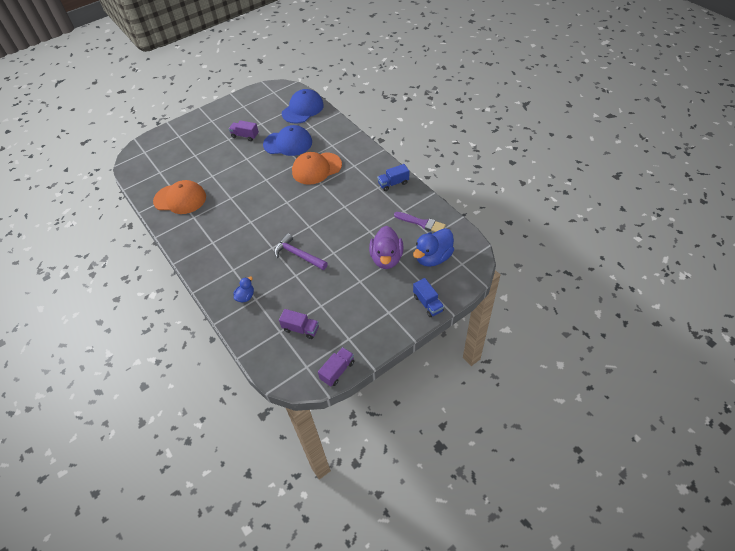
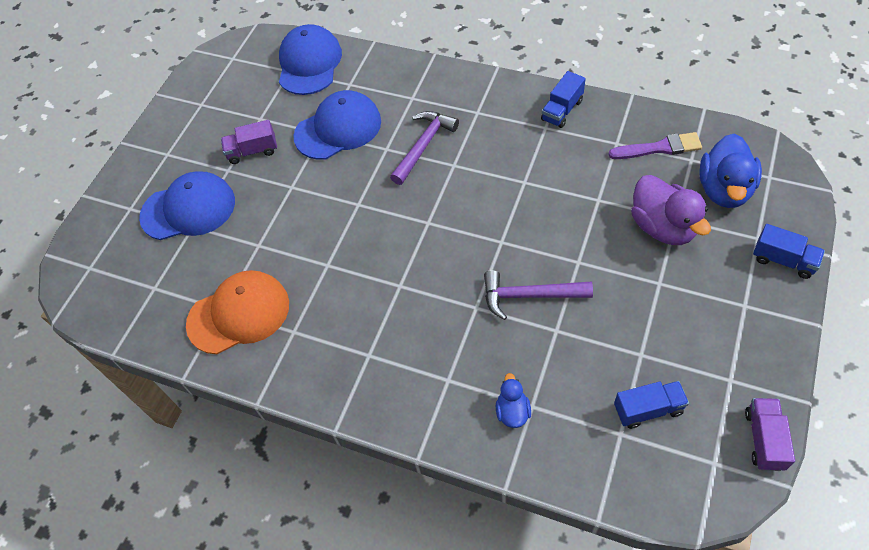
camera: 30 degrees left, 5 degrees up
purple truck [279,309,319,339] -> blue truck [614,381,689,429]
orange cap [292,152,342,185] -> purple hammer [390,111,459,185]
none -> blue cap [139,171,235,240]

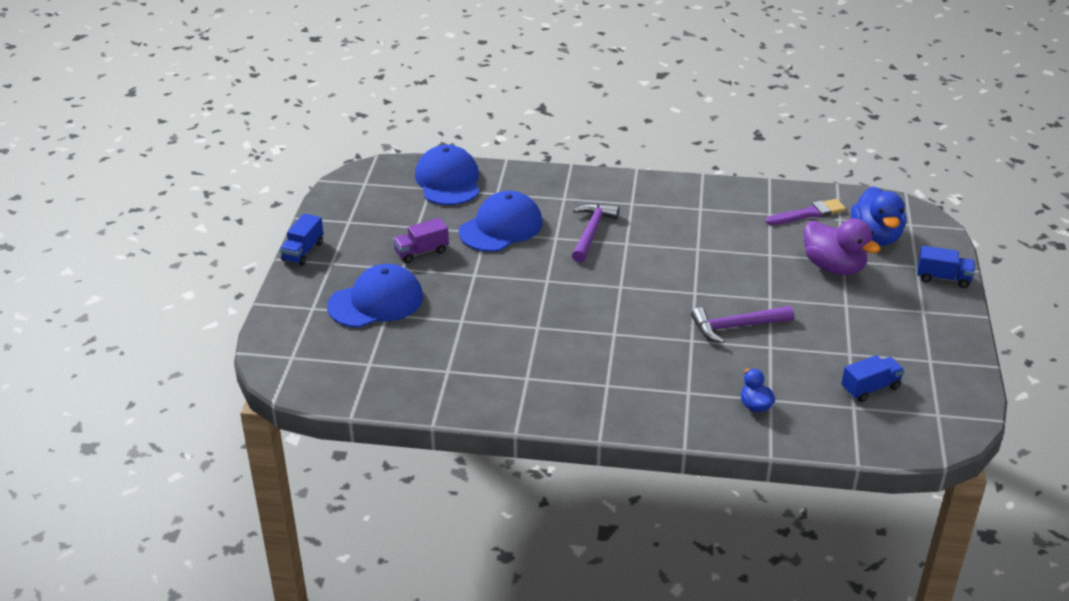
camera: 20 degrees left, 20 degrees down
orange cap [186,270,289,354] -> none
blue truck [541,71,586,128] -> blue truck moved to [280,213,323,266]
purple truck [745,398,795,471] -> none

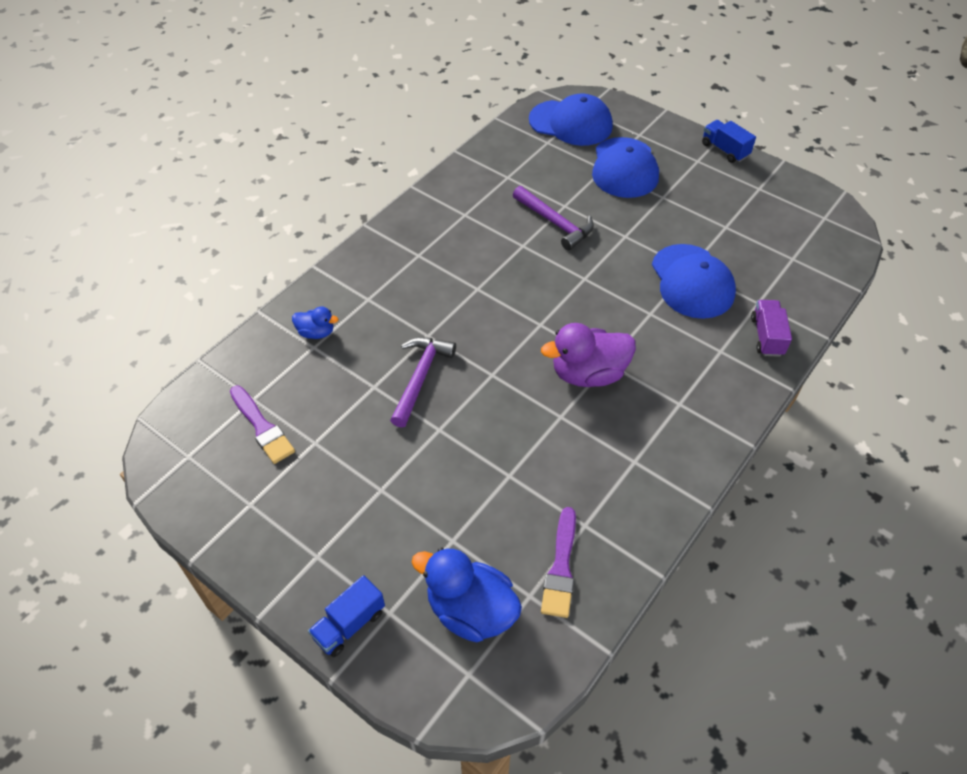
camera: 120 degrees right, 15 degrees up
purple truck [393,218,449,264] -> purple truck moved to [751,300,792,357]
blue cap [415,145,479,205] -> blue cap moved to [529,93,613,146]
purple hammer [572,203,619,263] -> purple hammer moved to [513,186,594,250]
purple duck [804,219,881,275] -> purple duck moved to [541,323,636,387]
blue truck [841,355,905,402] -> purple brush [230,386,295,464]

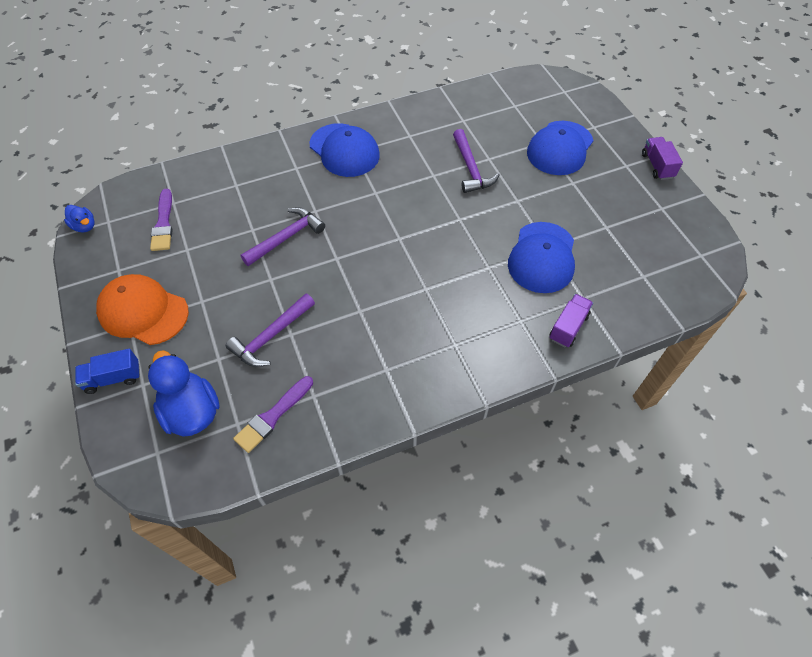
camera: 30 degrees right, 5 degrees up
blue duck [292,307,338,339] -> blue duck moved to [64,205,95,233]
blue cap [529,93,613,146] -> blue cap moved to [310,123,380,177]
purple duck [541,323,636,387] -> none
blue truck [702,120,756,163] -> purple truck [642,137,683,180]
none -> orange cap [96,274,189,345]
none -> purple hammer [226,293,315,367]

